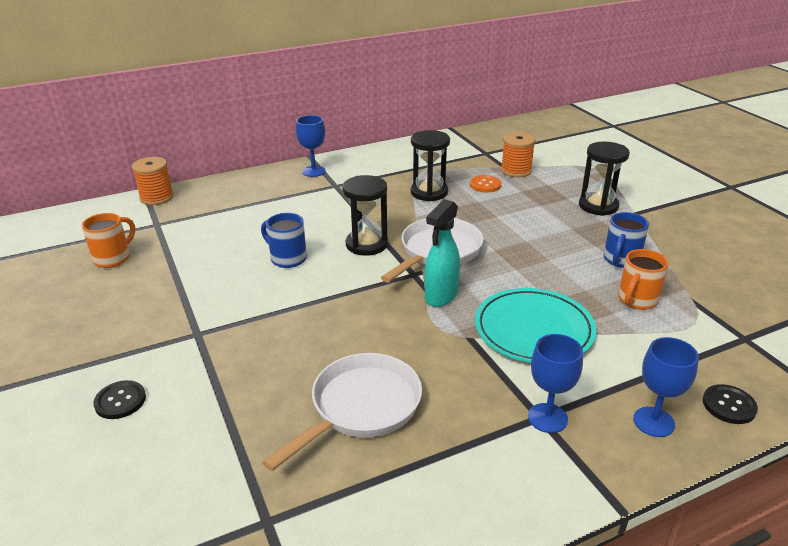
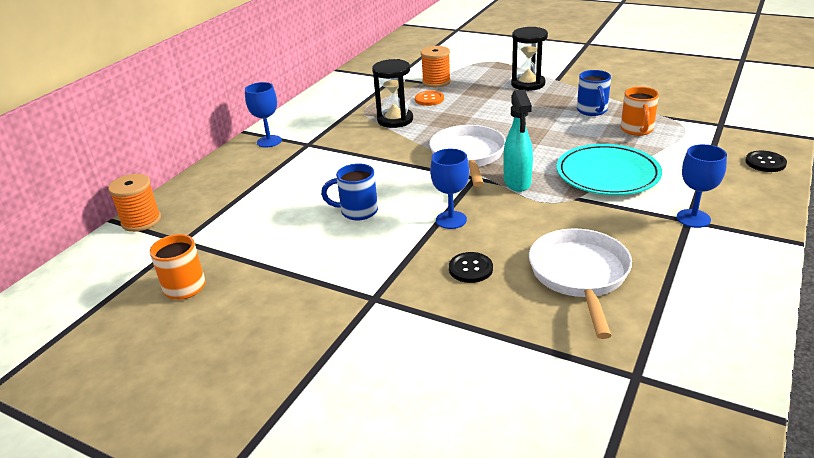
camera: 35 degrees left, 0 degrees up
black button [93,380,146,419] -> black button moved to [449,252,493,283]
black hourglass [343,175,388,256] -> none
blue goblet [633,337,699,437] -> blue goblet moved to [430,149,469,229]

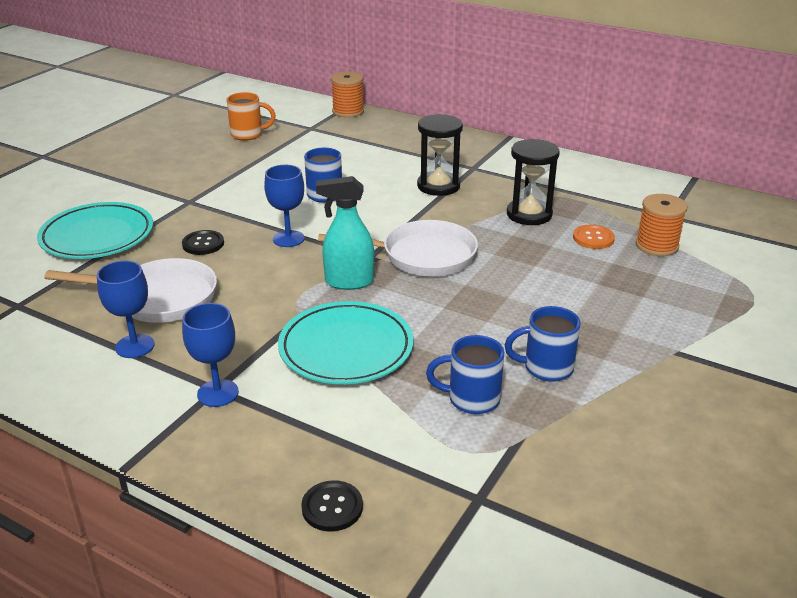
camera: 90 degrees right, 0 degrees up
blue goblet [245,82,282,147] -> blue goblet moved to [97,261,155,358]
black hourglass [511,27,548,91] -> black hourglass moved to [417,114,463,196]
orange mug [621,87,659,136] -> blue mug [426,335,504,414]
none -> turquoise plate [37,202,153,259]

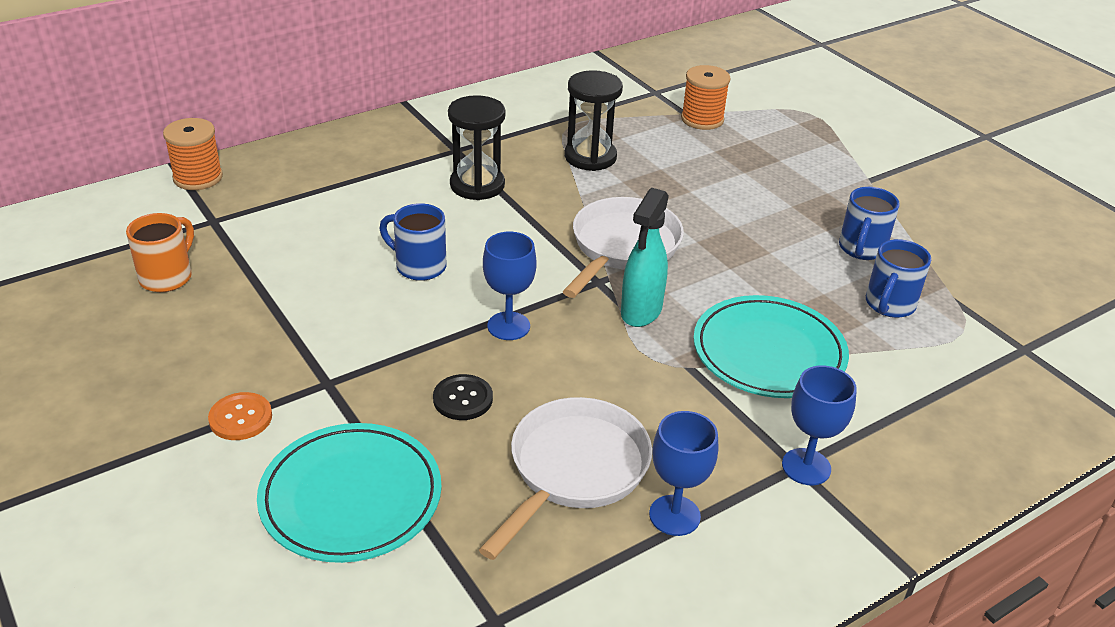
camera: 65 degrees left, 5 degrees up
black button [301,480,363,532] -> none
orange button [573,225,615,249] -> orange button moved to [208,392,272,440]

